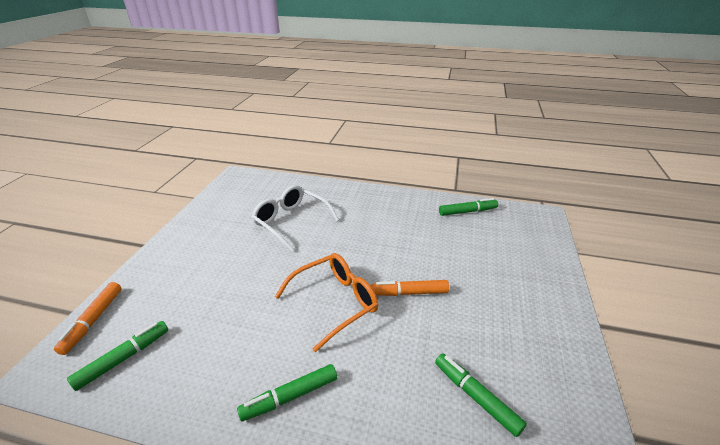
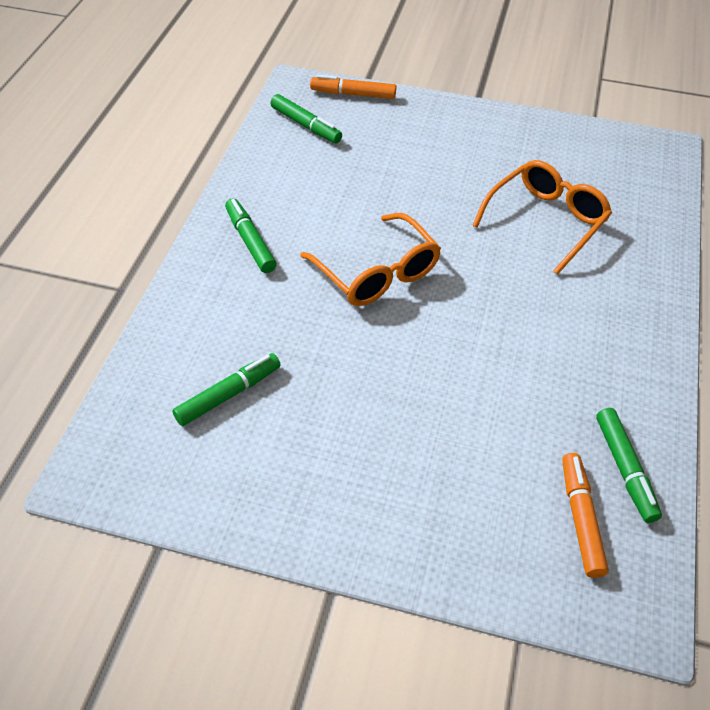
camera: 90 degrees right, 15 degrees up
white glasses [252,185,339,252] -> orange glasses [472,160,612,275]
orange marker [371,280,449,296] -> orange marker moved to [562,453,609,578]

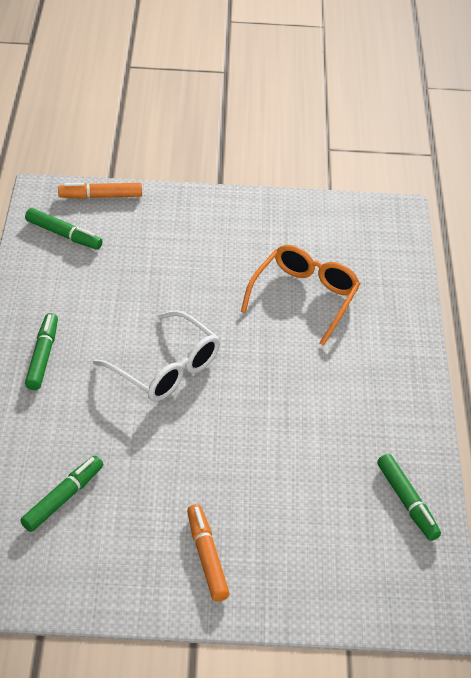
camera: 15 degrees left, 5 degrees down
green marker [225,199,277,273] -> green marker turned 45 degrees clockwise [25,313,58,390]
orange glasses [300,213,441,306] -> white glasses [93,310,220,402]
orange marker [562,453,609,578] -> orange marker moved to [187,504,230,602]

